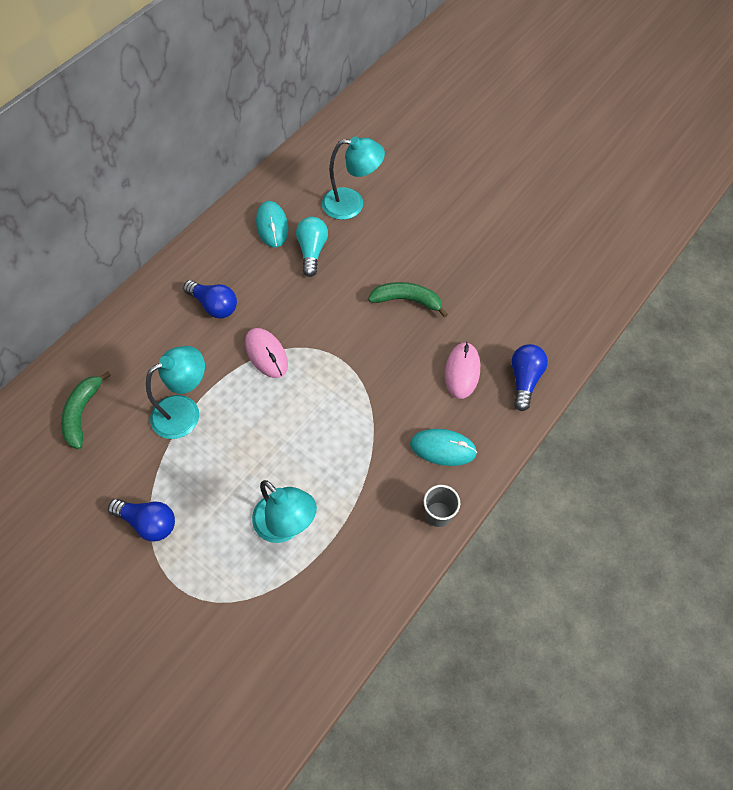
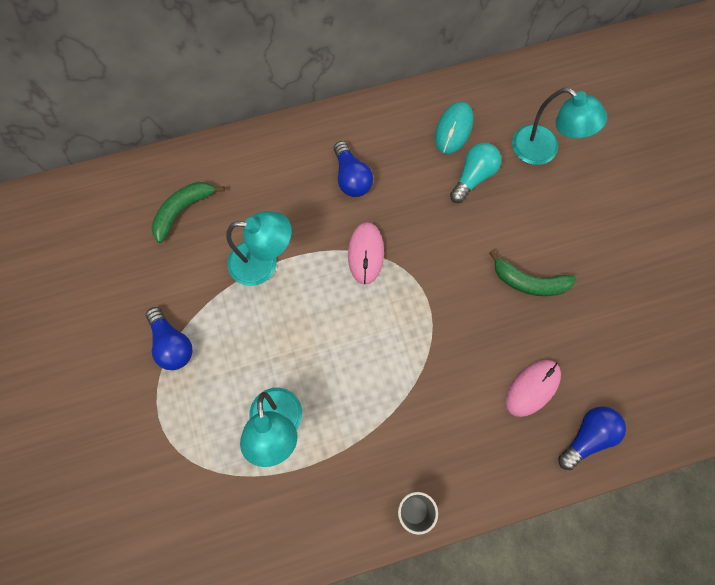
camera: 35 degrees right, 10 degrees up
green banana [368,282,448,318] -> green banana turned 150 degrees clockwise [489,250,576,296]
turquoise mouse [410,429,477,466] -> none

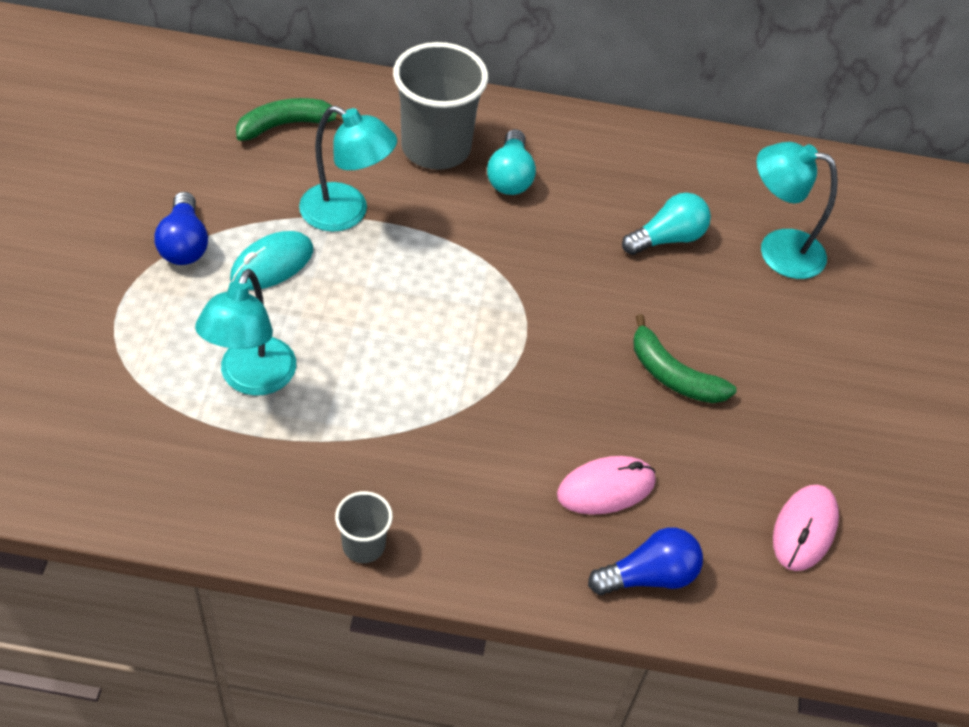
camera: 20 degrees right, 20 degrees down
blue light bulb [334,141,373,197] -> turquoise light bulb [487,129,536,195]
pink mouse [348,222,384,285] -> pink mouse moved to [773,485,839,571]
turquoise mouse [435,102,473,154] -> turquoise mouse moved to [230,231,313,290]
turquoise lamp [512,88,607,165] -> turquoise lamp turned 135 degrees clockwise [757,142,838,279]
none -> grey cup [393,42,488,170]

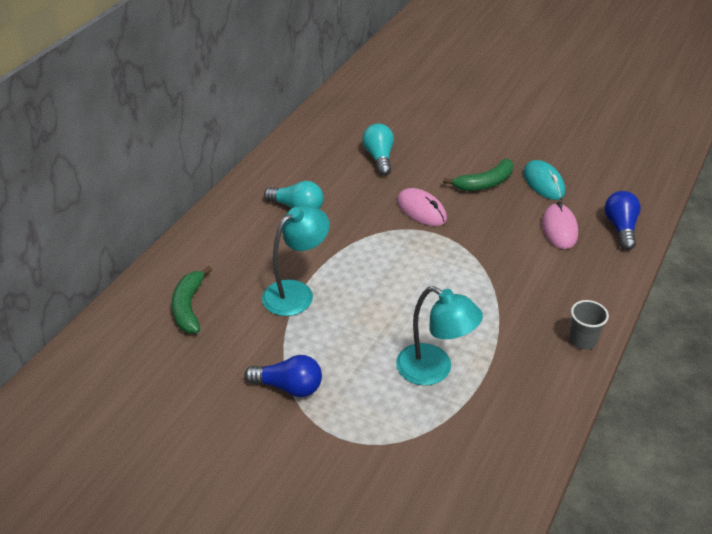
camera: 65 degrees left, 10 degrees down
turquoise mouse [230,231,313,290] -> turquoise mouse moved to [523,160,565,200]
grey cup [393,42,488,170] -> none
turquoise lamp [757,142,838,279] -> none
pink mouse [773,485,839,571] -> pink mouse moved to [397,188,447,226]

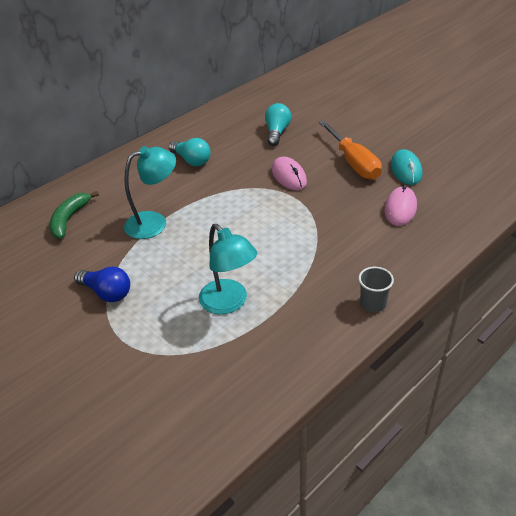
camera: 20 degrees right, 0 degrees up
green banana [443,159,513,191] -> orange screwdriver [319,120,382,180]
blue light bulb [605,191,641,250] -> none

